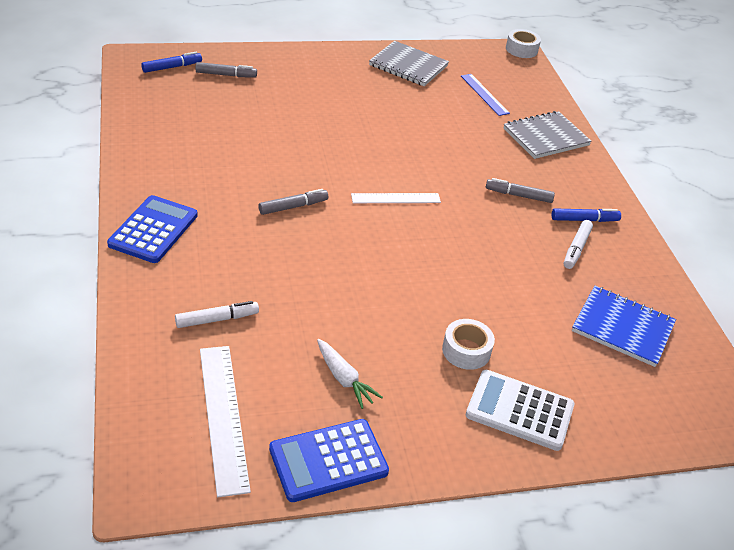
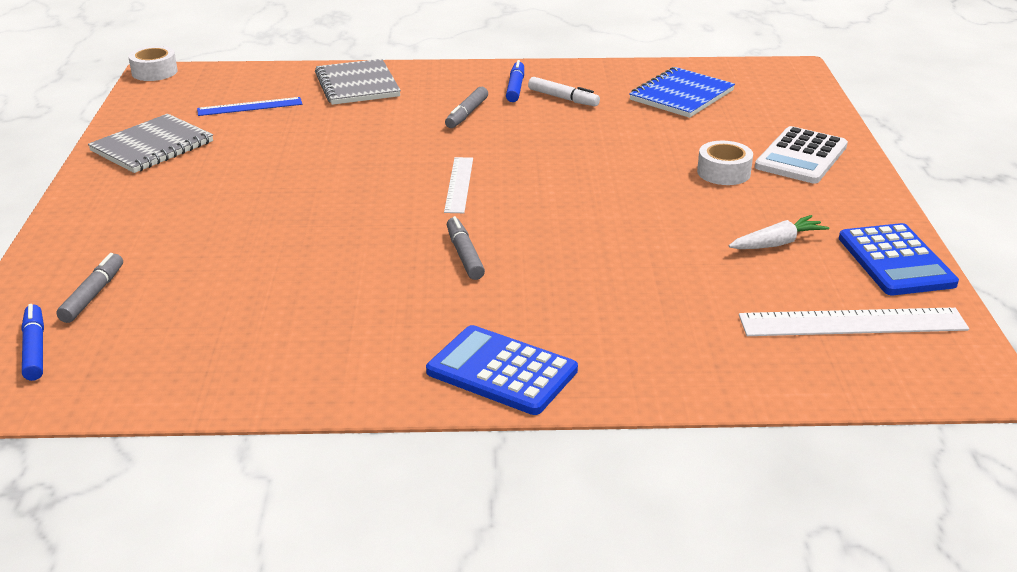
camera: 75 degrees left, 10 degrees down
white marker [175,301,259,328] -> none

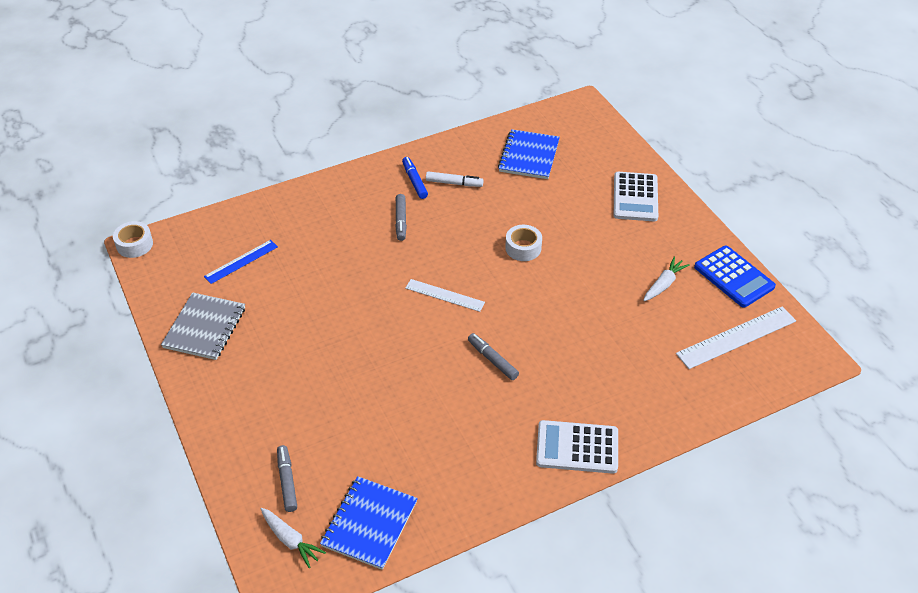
camera: 25 degrees left, 15 degrees up
blue marker [22,304,44,381] -> white carrot [261,508,326,568]
grey notebook [315,59,401,105] -> none
blue calculator [426,325,578,415] -> white calculator [536,420,618,474]
white ruler [444,157,473,213] -> white ruler turned 45 degrees counterclockwise [405,279,485,312]
white tape [697,141,753,185] -> white tape moved to [505,225,542,261]
none -> blue notebook [320,476,418,570]

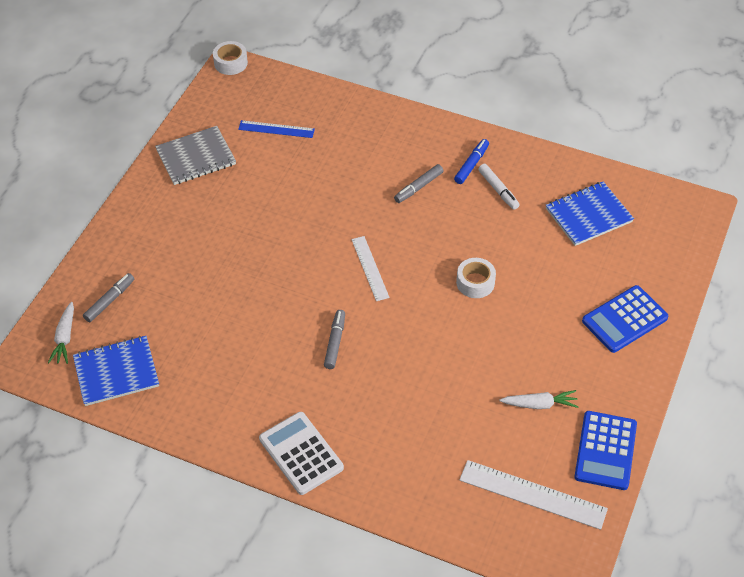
camera: 50 degrees right, 5 degrees up
white calculator [614,172,658,221] -> blue calculator [582,285,668,353]

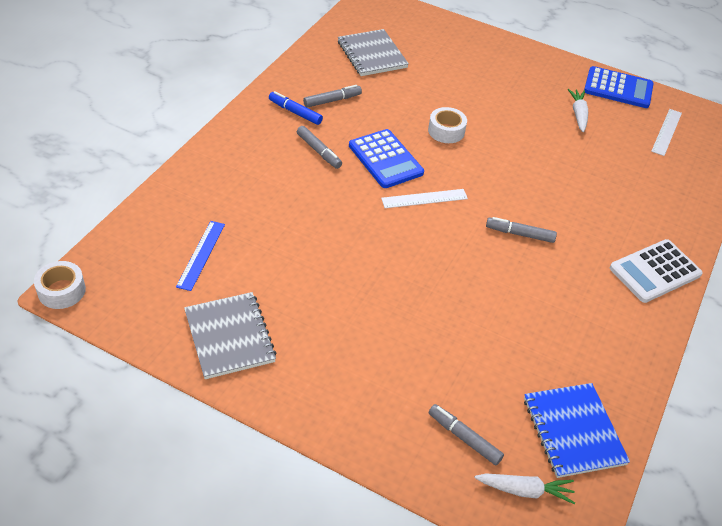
camera: 90 degrees left, 5 degrees down
white ruler [459,460,608,530] -> white ruler [651,109,682,156], size x0.63
white marker [478,164,520,210] -> grey marker [303,85,362,108]
blue notebook [545,181,634,246] -> grey notebook [338,29,409,76]
blue calculator [582,285,668,353] -> blue calculator moved to [349,129,424,188]

